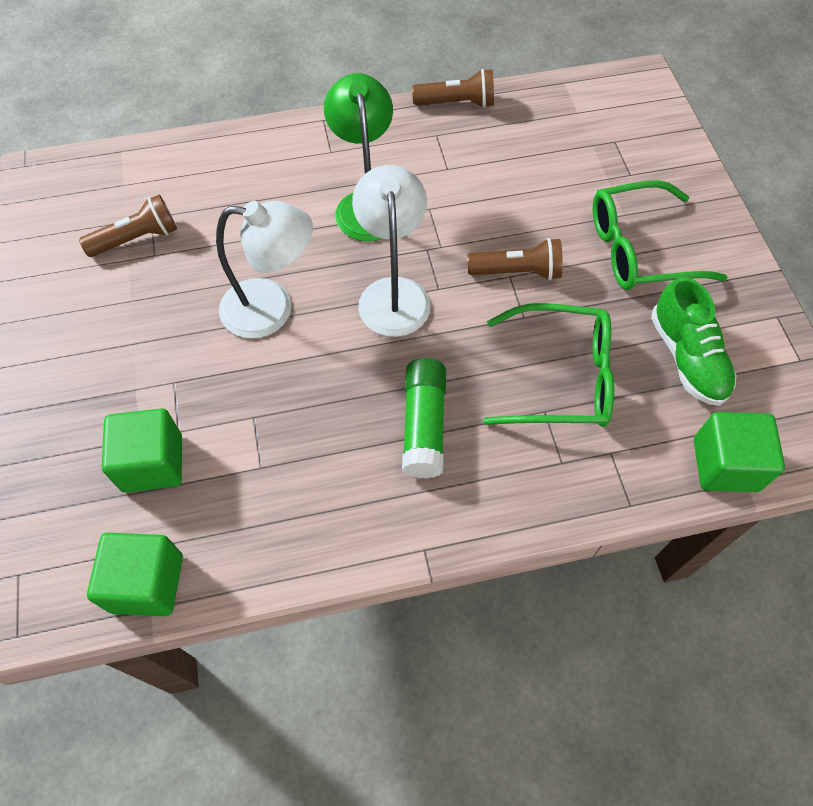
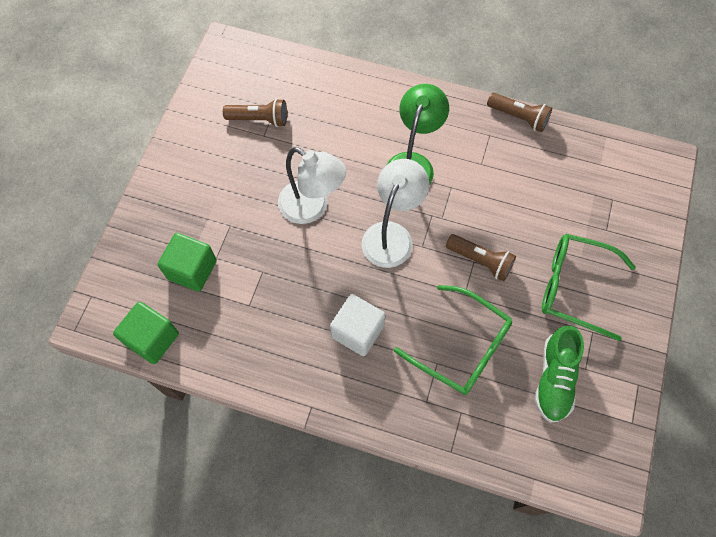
camera: 30 degrees right, 5 degrees up
green glue stick [402,358,446,479] -> white cube [330,294,385,356]
green cube [694,412,785,492] -> none

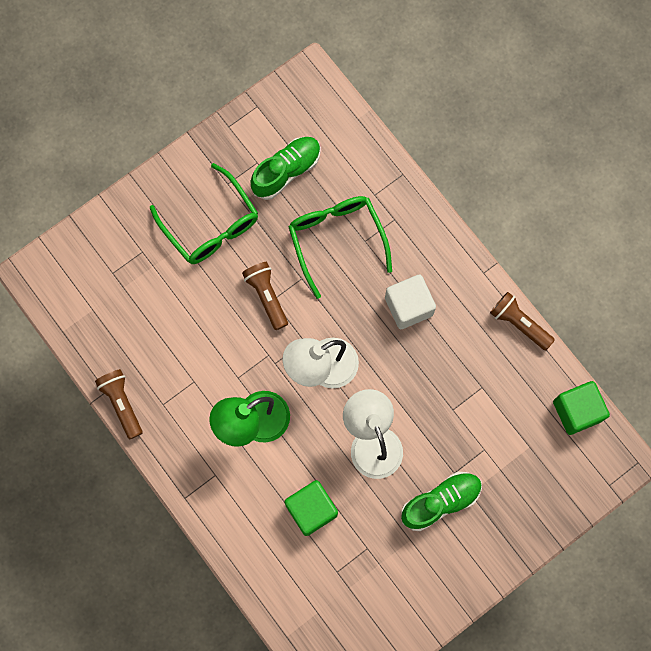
camera: 145 degrees left, 10 degrees up
green cube [158,233,217,292] -> green cube moved to [284,480,338,536]
brown flashlight [223,98,287,127] -> brown flashlight moved to [490,292,555,350]
none -> green shoe [401,472,482,531]

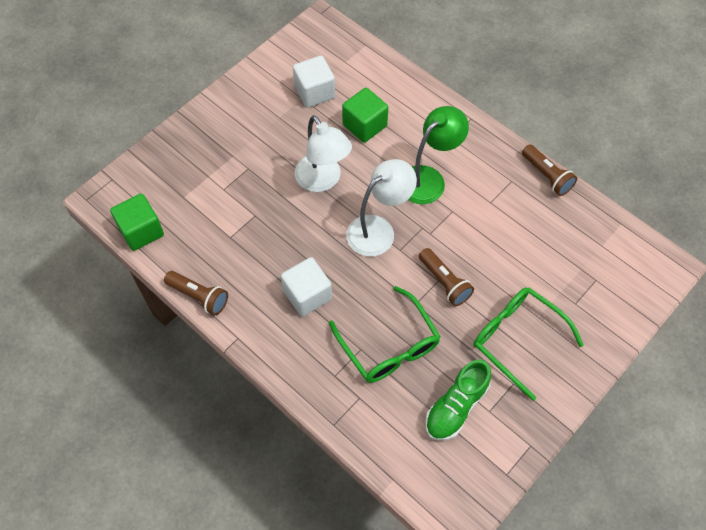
camera: 170 degrees right, 15 degrees down
green shoe [401,472,482,531] -> none
none -> white cube [293,56,335,108]

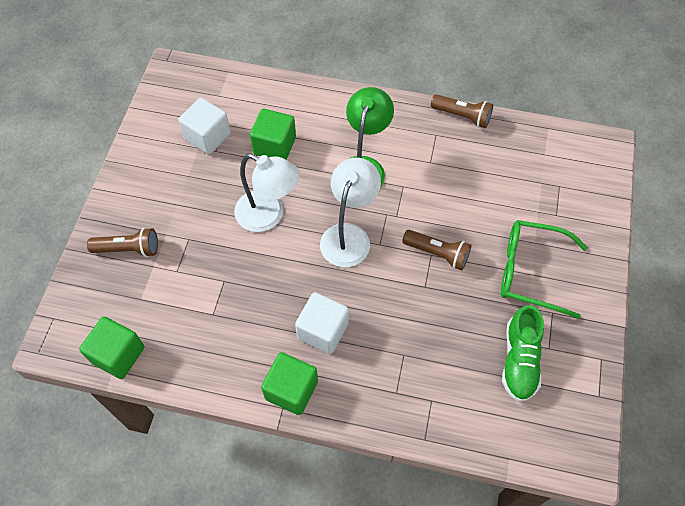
camera: 30 degrees left, 0 degrees up
brown flashlight [164,271,228,315] -> brown flashlight moved to [87,228,158,257]
green glasses [329,286,441,383] -> none
none -> green cube [261,352,318,415]

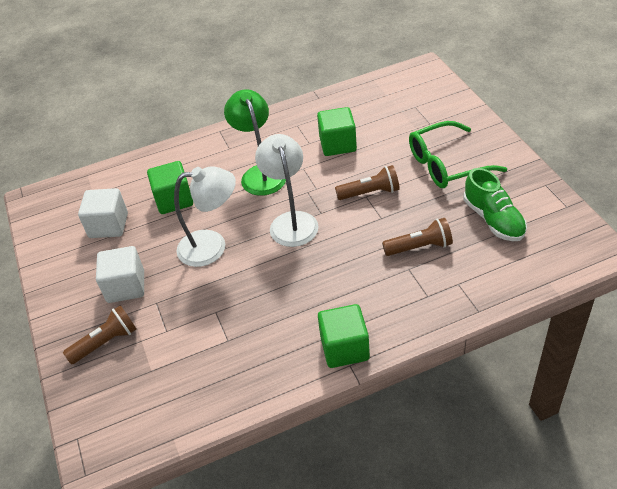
camera: 30 degrees left, 15 degrees down
green cube [79,317,144,379] -> green cube moved to [317,107,357,156]
white cube [295,292,349,354] -> white cube moved to [96,246,144,303]
brown flashlight [431,94,493,128] -> brown flashlight moved to [382,218,453,256]

